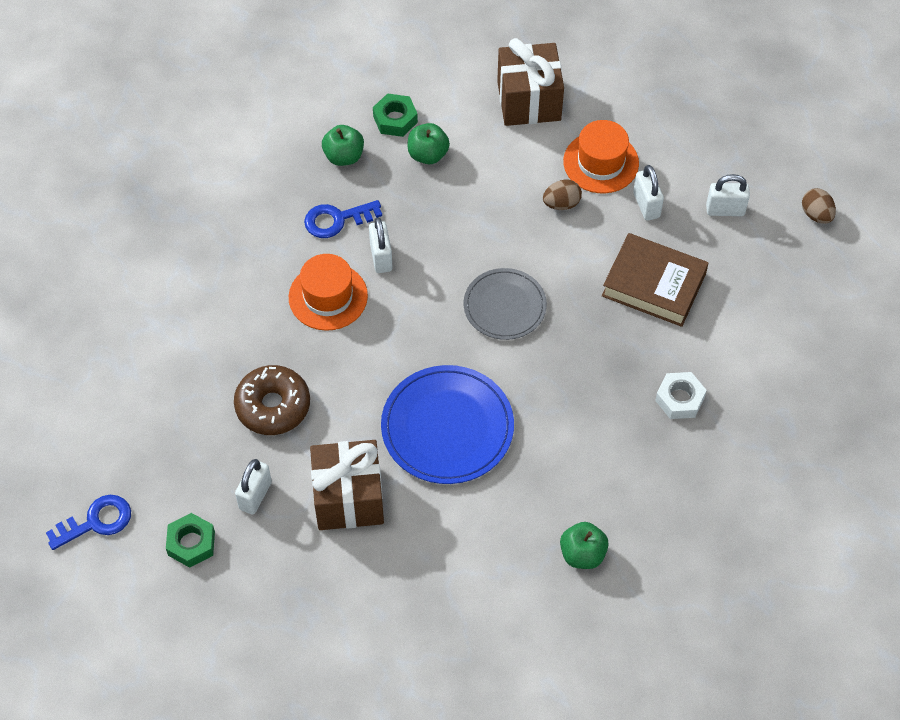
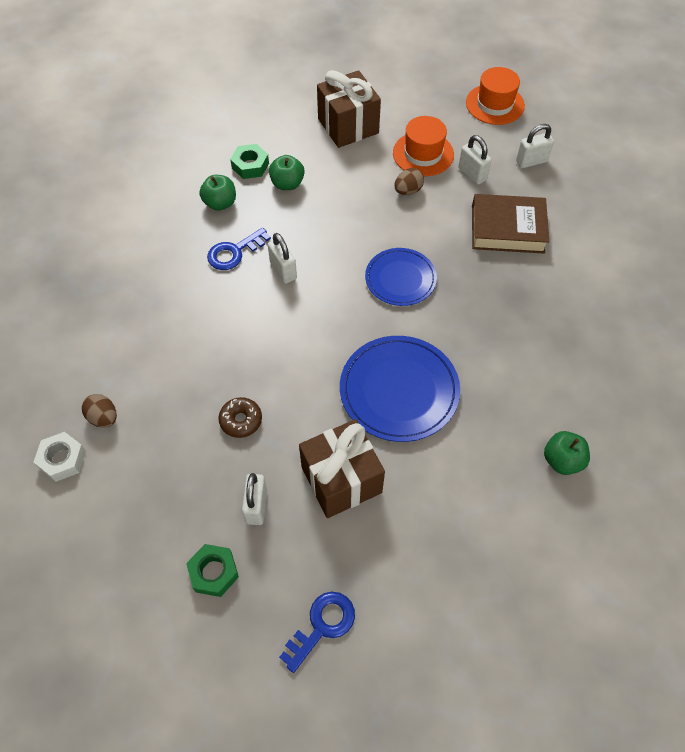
camera: 20 degrees left, 0 degrees up
blue key [46,495,131,550] -> blue key moved to [279,592,355,673]
brown donut [234,365,310,435] -> brown donut [219,397,262,438], size x0.61
orange hat [289,254,368,331] -> orange hat moved to [466,67,525,125]
grey plate [464,268,547,340] -> blue plate [365,248,437,306]
white nut [655,372,707,419] -> white nut moved to [34,432,86,482]
brown egg [802,188,836,224] -> brown egg moved to [82,394,117,428]

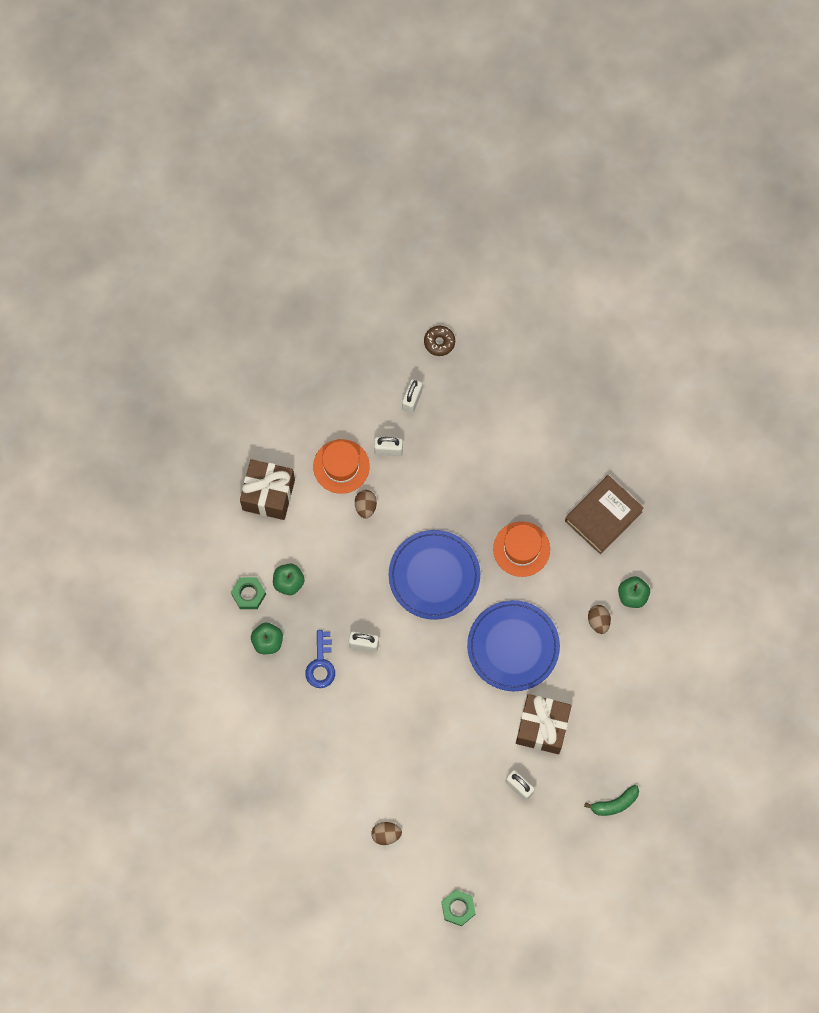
camera: 50 degrees left, 15 degrees up
white nut [34,432,86,482] -> none
green nut [186,544,239,597] -> green nut moved to [441,890,475,926]
brown donut [219,397,262,438] -> brown donut moved to [424,326,455,356]
blue key [279,592,355,673] -> green banana [584,785,639,816]
blue plate [365,248,437,306] -> blue plate [389,530,480,620], size x1.54
orange hat [466,67,525,125] -> orange hat moved to [493,521,550,577]
brown book [472,194,549,254] -> brown book moved to [565,475,644,554]
none -> brown egg [588,605,611,634]

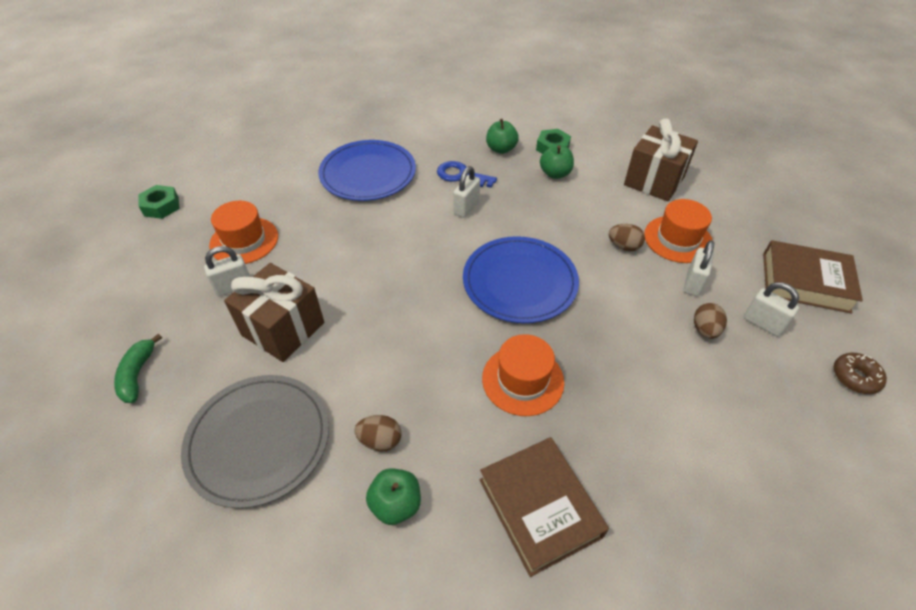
camera: 110 degrees right, 25 degrees down
brown egg [371,822,402,845] -> brown egg moved to [694,303,727,339]
blue plate [467,600,560,691] -> blue plate moved to [318,140,416,201]
none -> grey plate [181,375,329,508]
none -> orange hat [209,201,278,264]
none -> brown book [763,240,863,314]

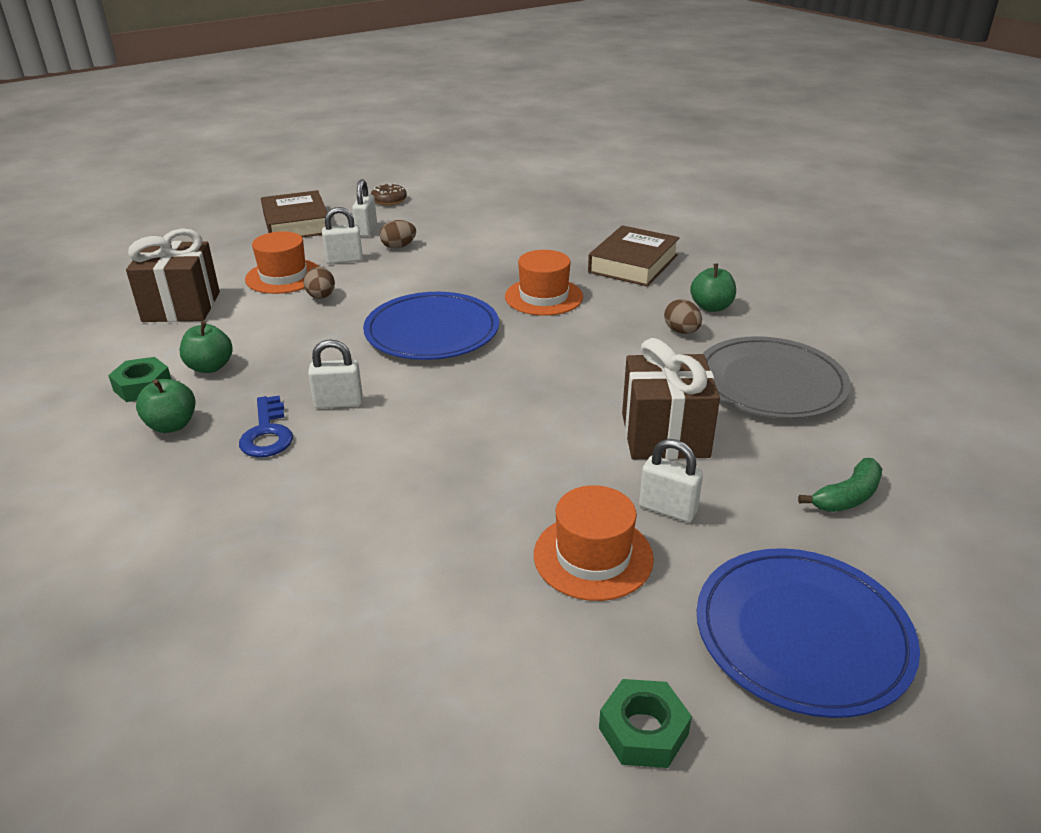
camera: 125 degrees left, 15 degrees down
blue plate [318,140,416,201] -> blue plate moved to [696,548,920,718]

